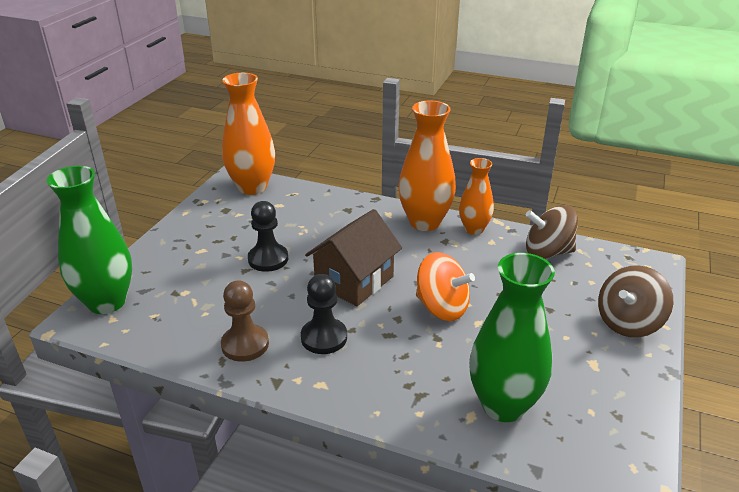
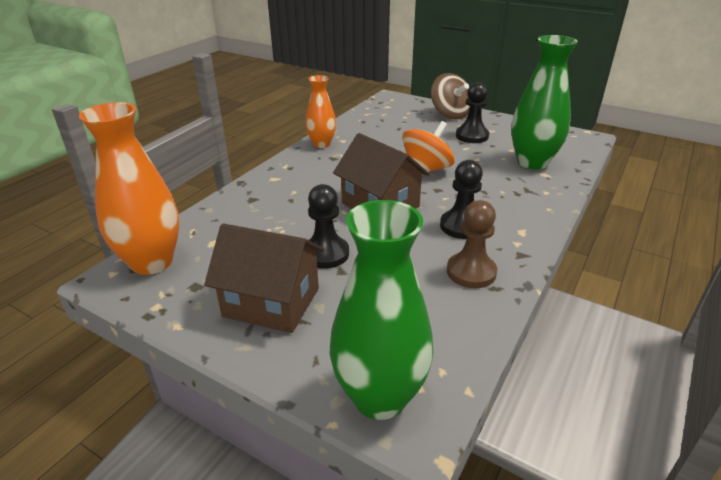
camera: 80 degrees left, 0 degrees up
orange vase [398,101,456,231] -> none
brown spinning top [526,205,578,259] -> none
none -> brown house [204,223,324,333]
none -> black pawn [456,82,489,143]

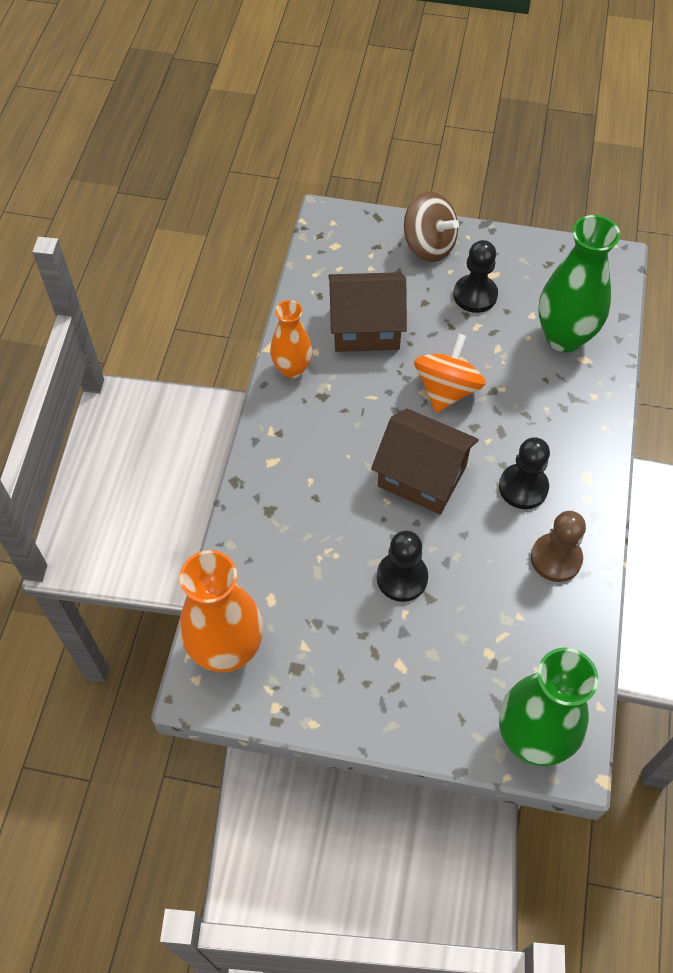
camera: 20 degrees left, 25 degrees up
brown house [204,223,324,333] -> brown house moved to [328,272,407,352]

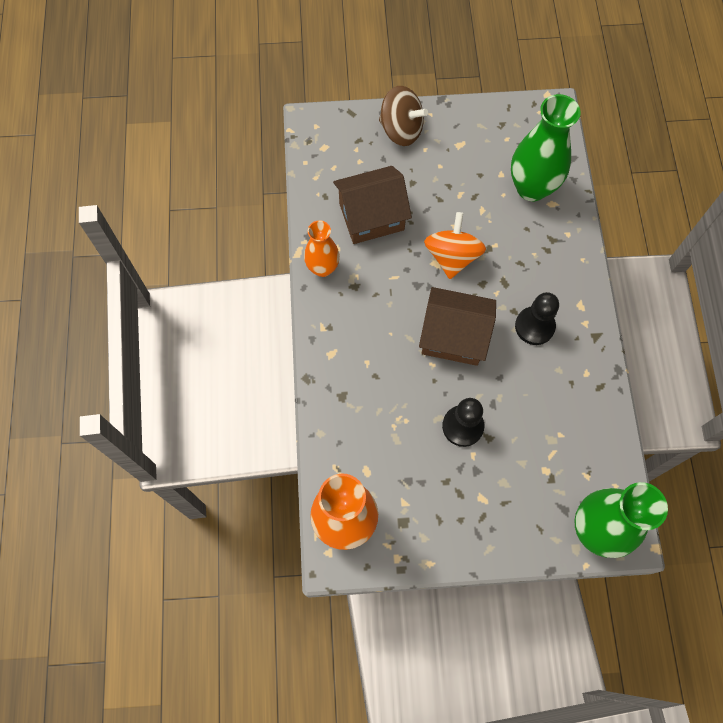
camera: 15 degrees left, 10 degrees up
black pawn [453,240,498,313] -> none
brown pawn [531,511,586,582] -> none

